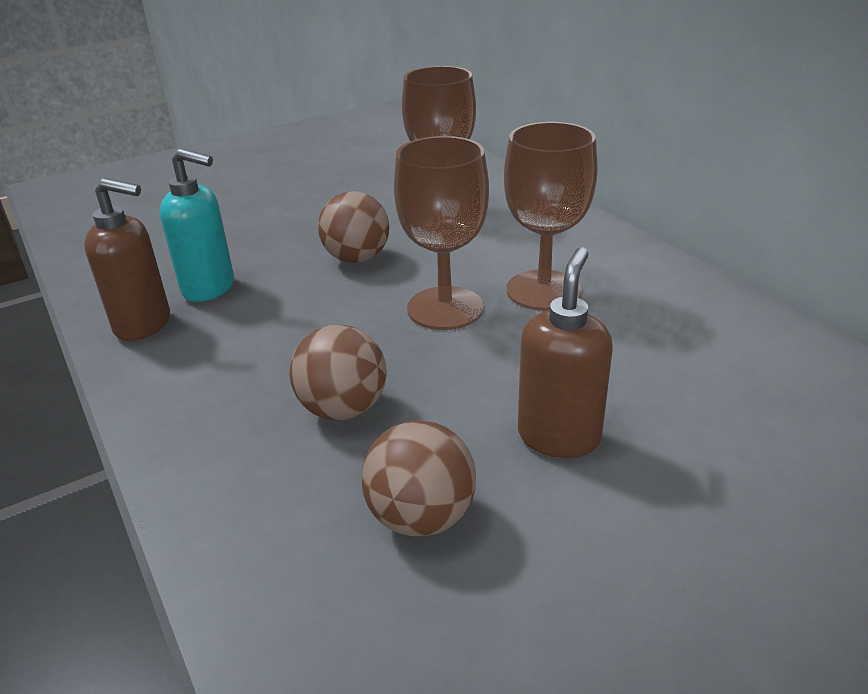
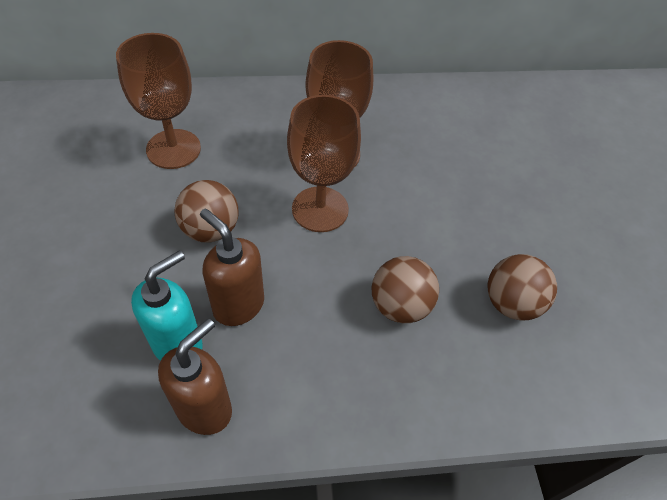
camera: 70 degrees left, 20 degrees up
brown soap dispenser [518,247,613,458] -> brown soap dispenser moved to [200,208,264,326]

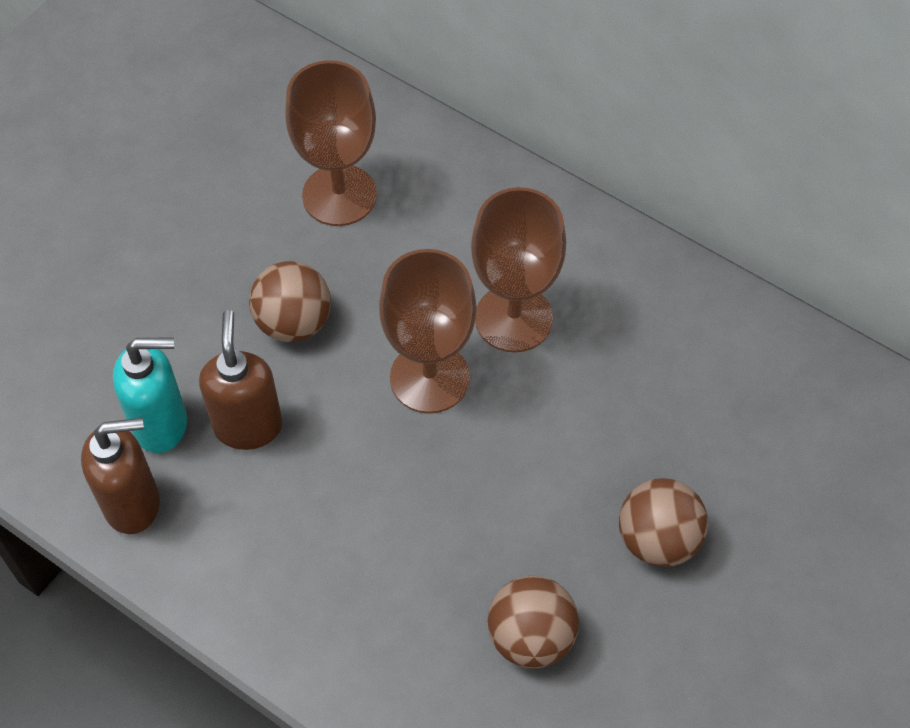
camera: 45 degrees right, 5 degrees up
brown ball [372,256,439,323] -> brown ball moved to [619,478,708,567]

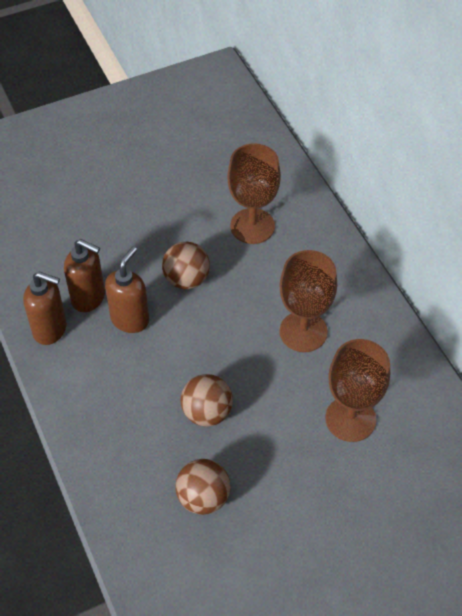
camera: 30 degrees right, 5 degrees down
turquoise soap dispenser [113,337,187,453] -> brown soap dispenser [64,239,105,312]
brown goblet [379,249,476,413] -> brown goblet moved to [325,339,390,442]
brown ball [619,478,708,567] -> brown ball moved to [181,374,233,427]

